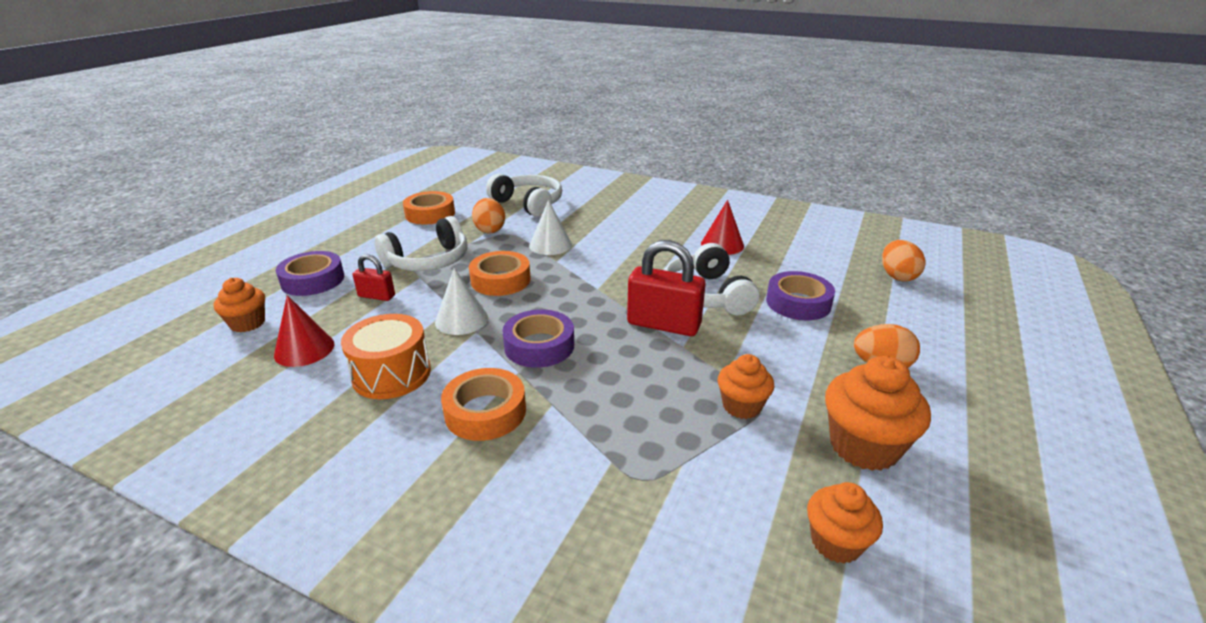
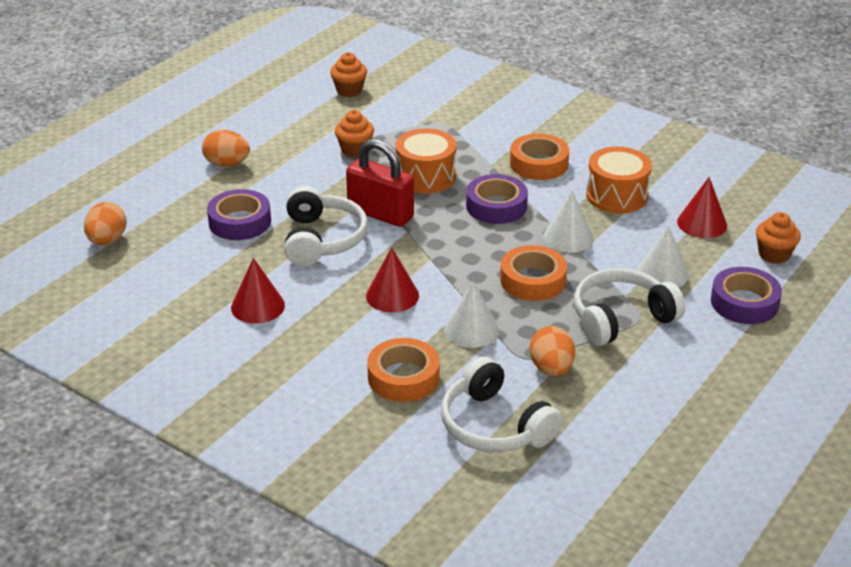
camera: 170 degrees left, 5 degrees up
red padlock [353,254,395,301] -> white cone [636,226,689,287]
orange tape [403,191,455,224] -> orange tape moved to [367,338,440,402]
orange cupcake [825,356,931,471] -> none
none -> red cone [366,247,419,313]
none -> orange drum [396,128,457,194]

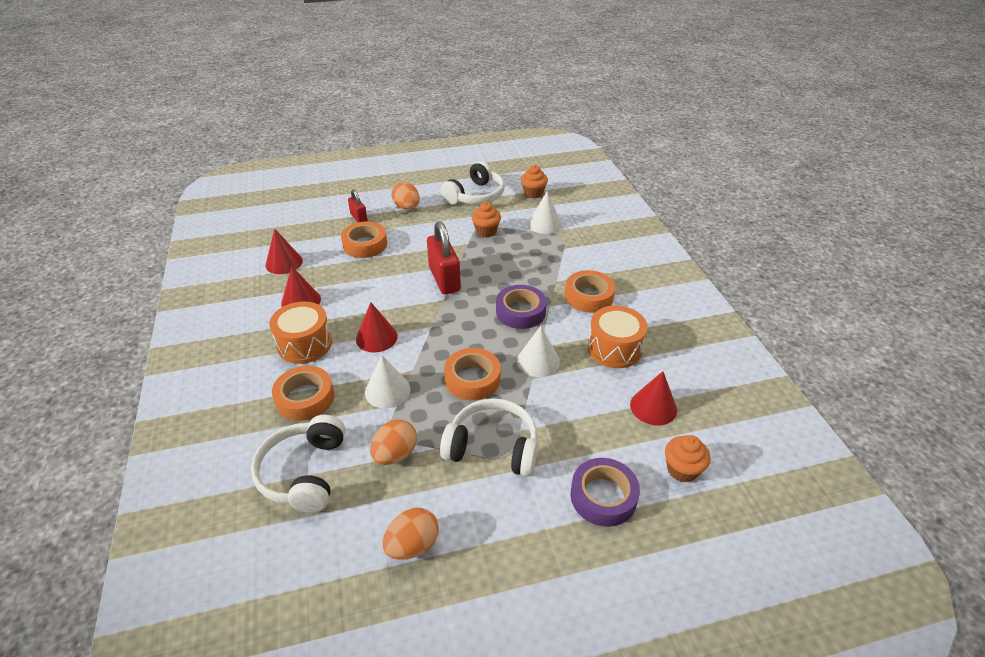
camera: 40 degrees right, 5 degrees up
orange egg [84,202,127,245] -> orange egg moved to [383,508,439,560]
purple tape [207,189,271,240] -> orange tape [341,221,387,258]
white headphones [284,186,368,266] -> white headphones moved to [441,161,505,205]
orange drum [396,128,457,194] -> orange drum moved to [269,301,332,364]
white cone [636,226,689,287] -> white cone moved to [528,191,562,234]
none -> red cone [265,229,303,274]
none -> red padlock [348,189,368,222]

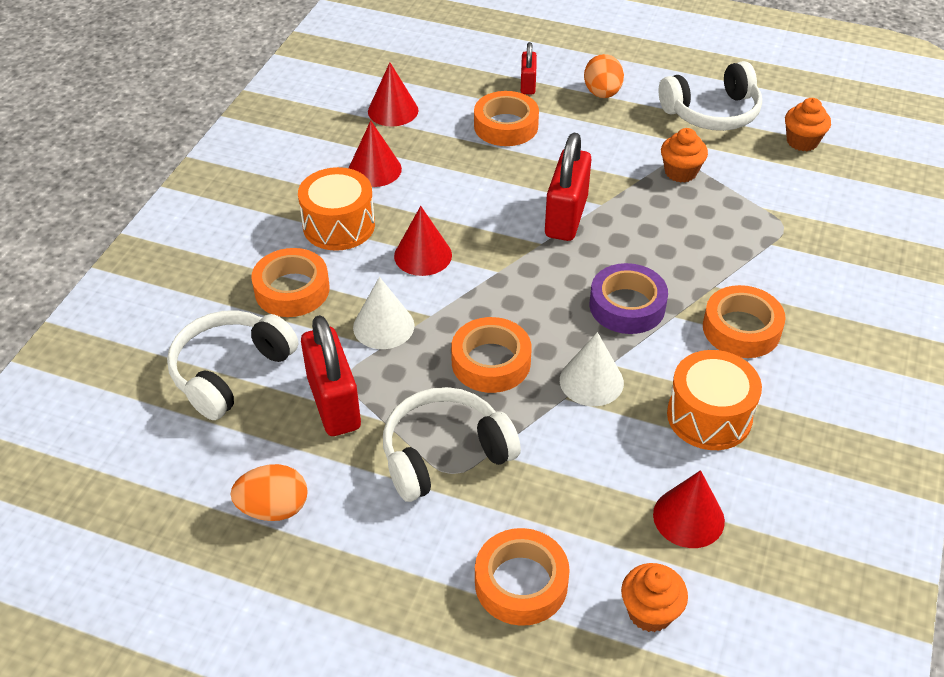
camera: 35 degrees right, 5 degrees up
orange egg [370,419,417,465] -> red padlock [301,315,361,436]
white headphones [440,398,538,477] -> white headphones turned 75 degrees counterclockwise [383,387,521,502]
white cone [528,191,562,234] -> none
purple tape [571,458,640,527] -> orange tape [475,528,570,626]

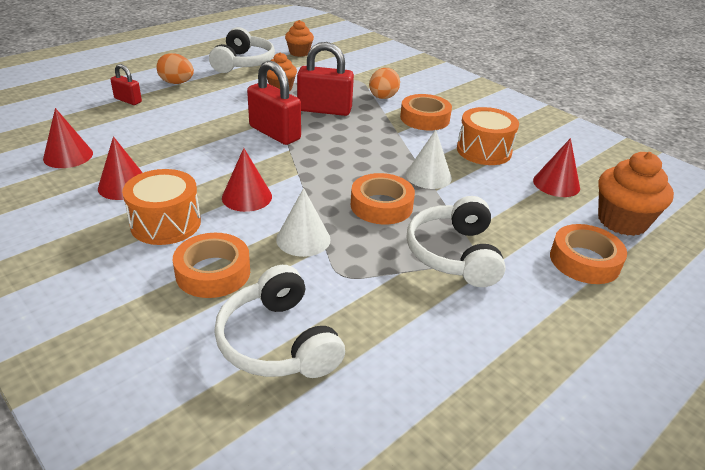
camera: 65 degrees left, 10 degrees down
orange egg [230,464,308,521] -> orange egg moved to [369,68,400,99]
red padlock [301,315,361,436] -> red padlock moved to [297,42,354,116]
orange tape [474,91,539,146] -> none
purple tape [589,263,668,334] -> none
orange cupcake [621,563,688,632] -> orange cupcake [598,152,674,236], size x1.60

